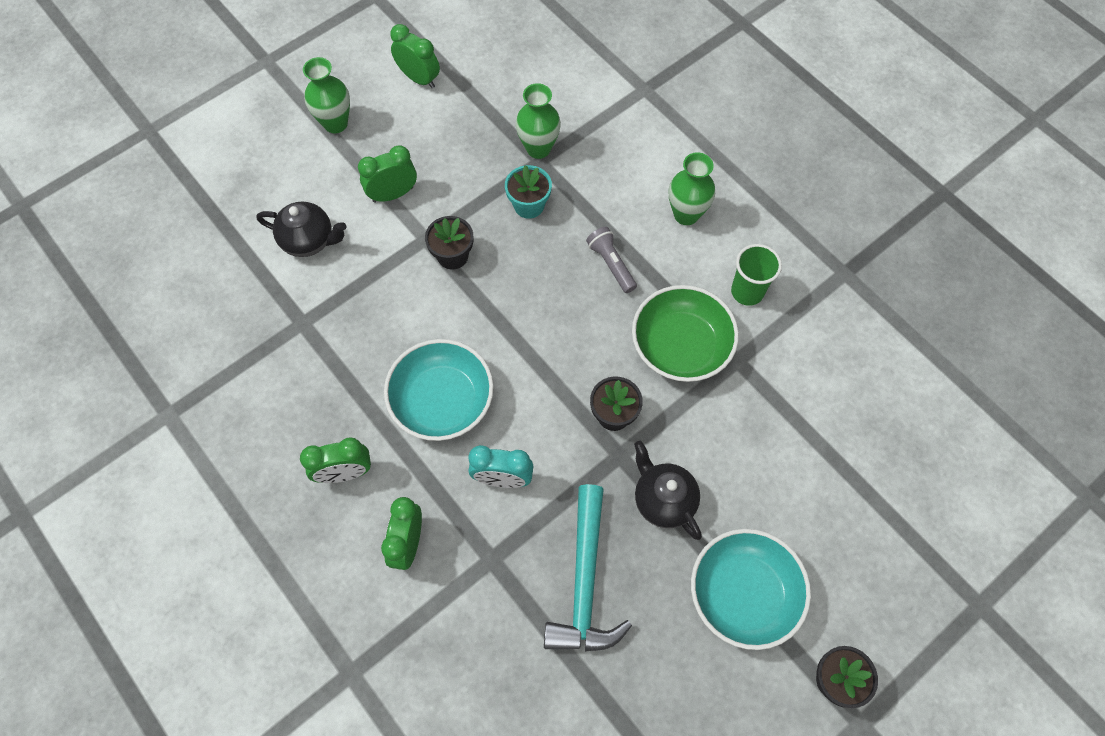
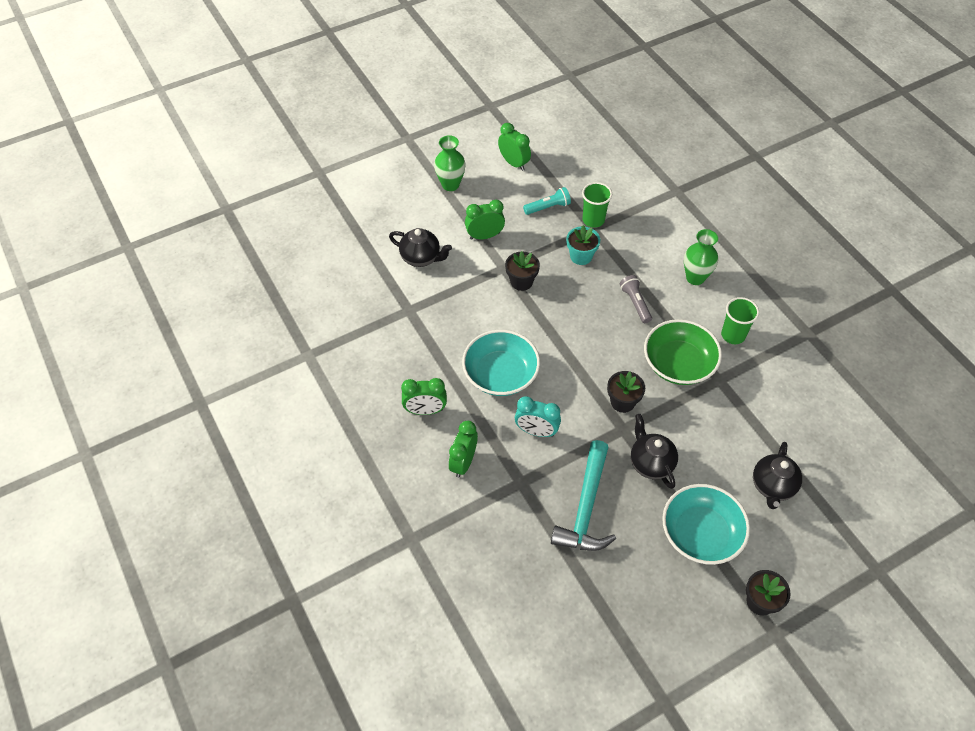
camera: 10 degrees right, 10 degrees down
green vase [515,83,561,159] -> green cup [582,182,612,228]
none -> turquoise flashlight [523,187,571,215]
none -> black teapot [753,442,802,509]

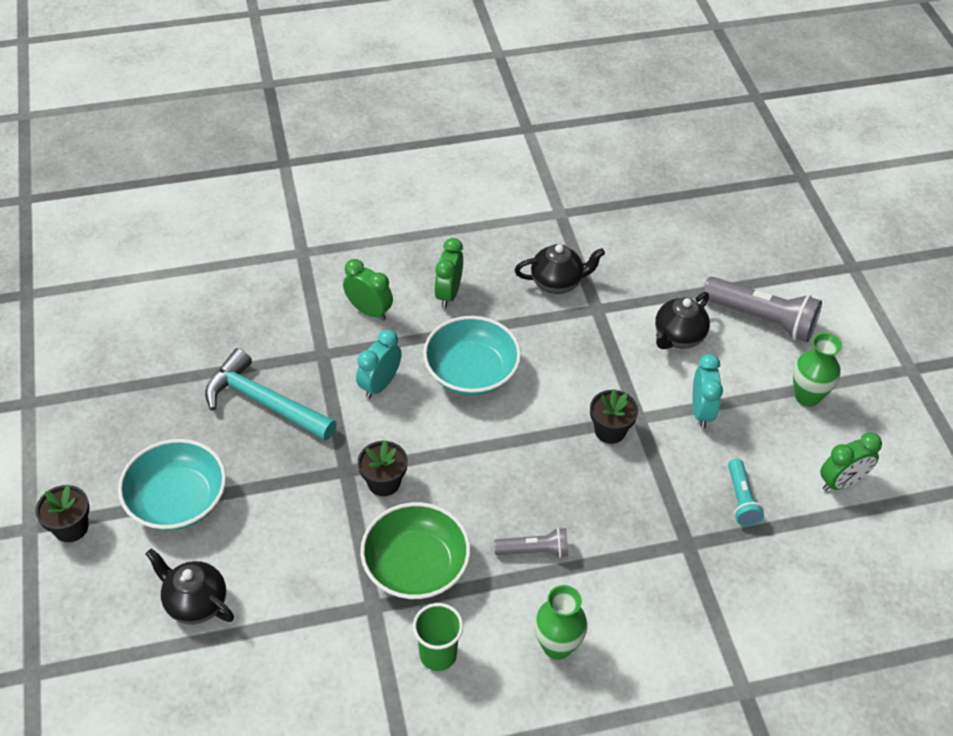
camera: 105 degrees right, 5 degrees down
green clock [465,200,505,240] -> turquoise clock [693,354,723,428]
turquoise flower pot [566,225,600,265] -> none
green cup [582,182,612,228] -> none
black teapot [631,414,678,489] -> black teapot moved to [515,244,605,294]
none -> grey flashlight [702,277,822,342]

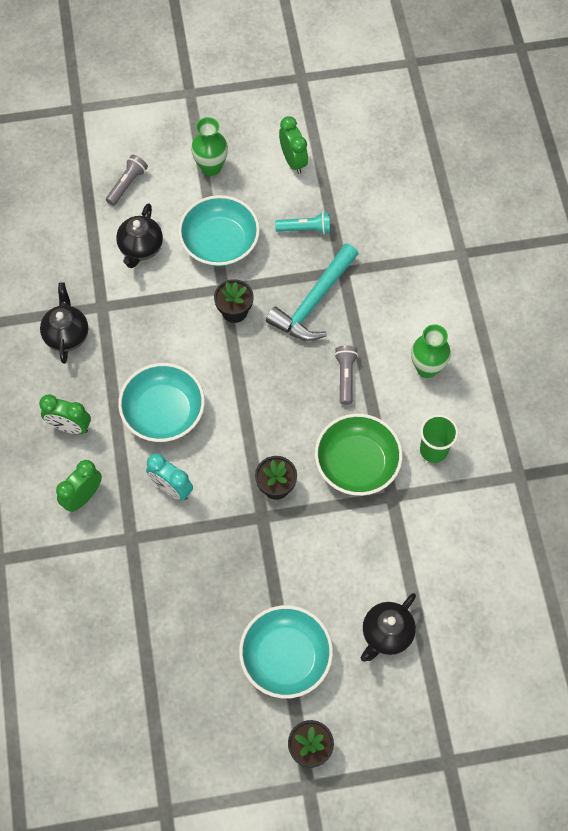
camera: 85 degrees left, 15 degrees up
turquoise hammer [205,348,336,441] -> turquoise hammer moved to [266,243,358,341]
black teapot [655,292,710,349] -> black teapot turned 60 degrees clockwise [116,203,163,268]
turquoise clock [693,354,723,428] -> turquoise bowl [178,195,260,266]
grey flashlight [702,277,822,342] -> grey flashlight [106,155,148,206], size x0.56

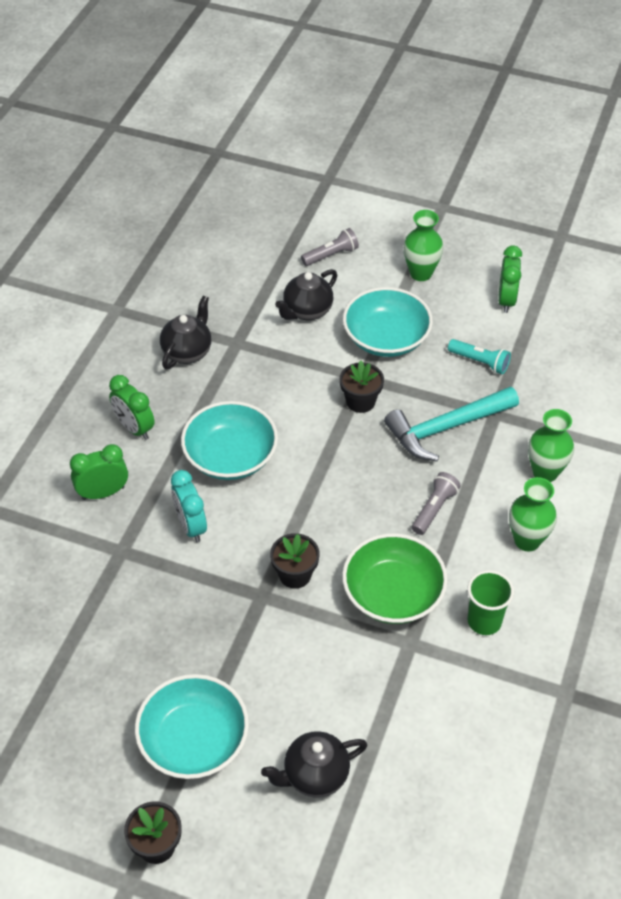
camera: 30 degrees right, 15 degrees down
none -> green vase [528,409,574,482]

